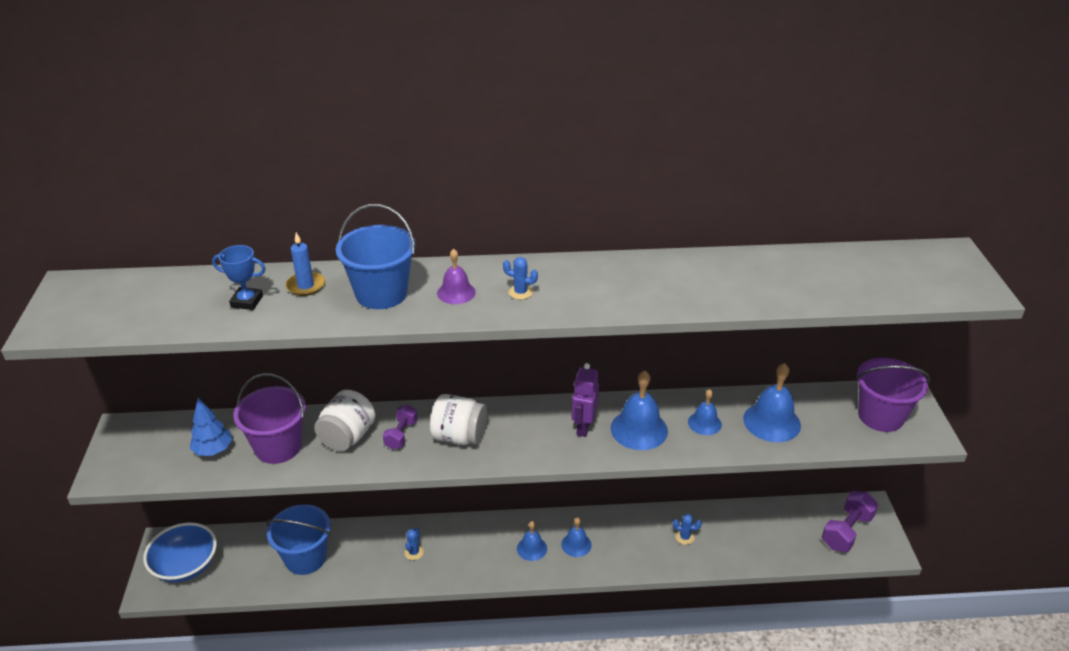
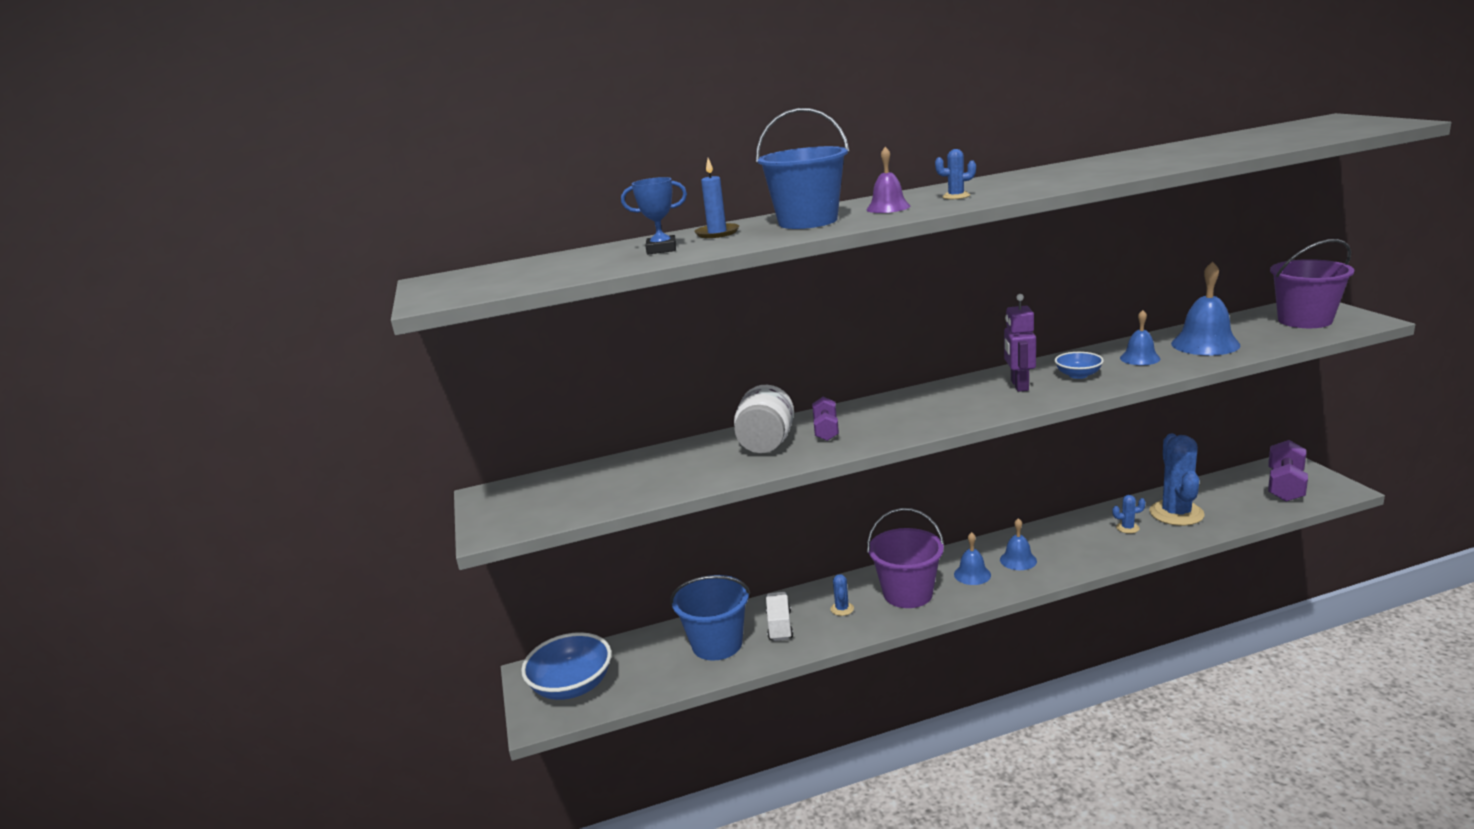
camera: 10 degrees left, 15 degrees down
blue tree [190,398,232,456] -> none
purple bucket [233,373,306,464] -> purple bucket moved to [867,508,944,608]
white jar [430,394,487,445] -> none
blue bell [611,371,668,450] -> blue bowl [1054,352,1104,379]
none -> white truck [766,592,793,641]
none -> blue cactus [1149,434,1205,526]

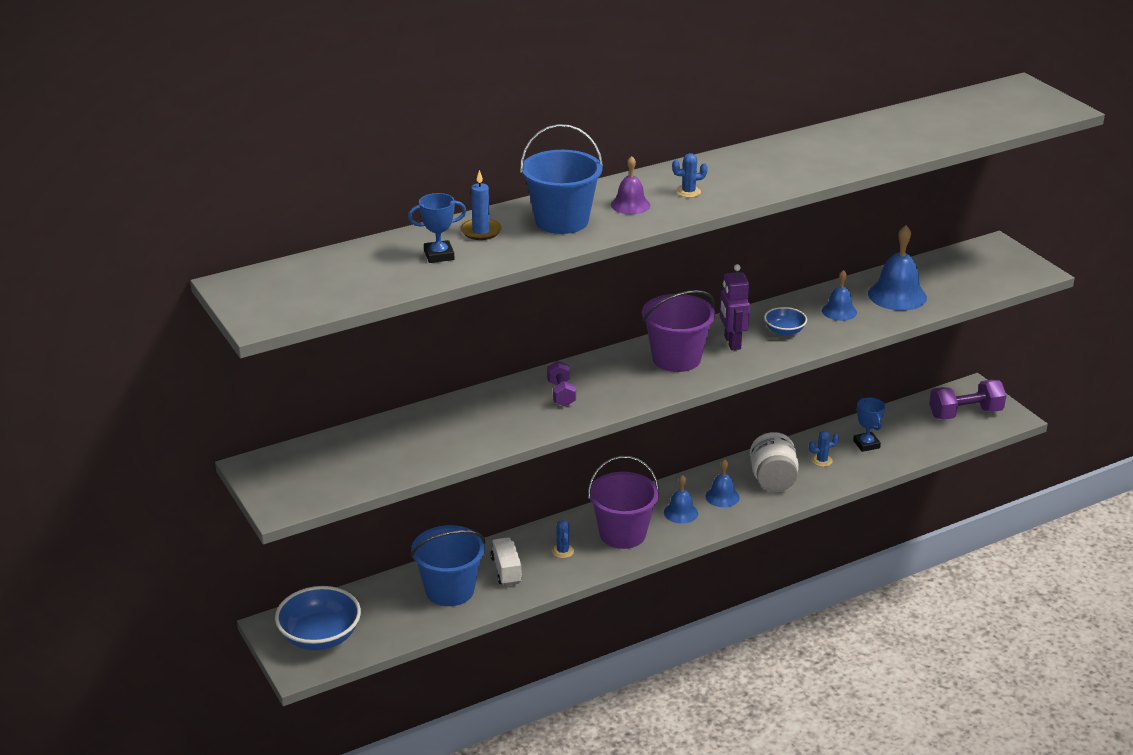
camera: 15 degrees left, 10 degrees up
white jar [734,385,794,453] -> white jar moved to [750,432,799,492]
blue cactus [1149,434,1205,526] -> blue trophy [853,397,885,452]
purple dumbbell [1268,440,1308,502] -> purple dumbbell turned 60 degrees clockwise [929,380,1006,420]
purple bucket [1270,239,1354,328] -> purple bucket moved to [642,290,715,372]

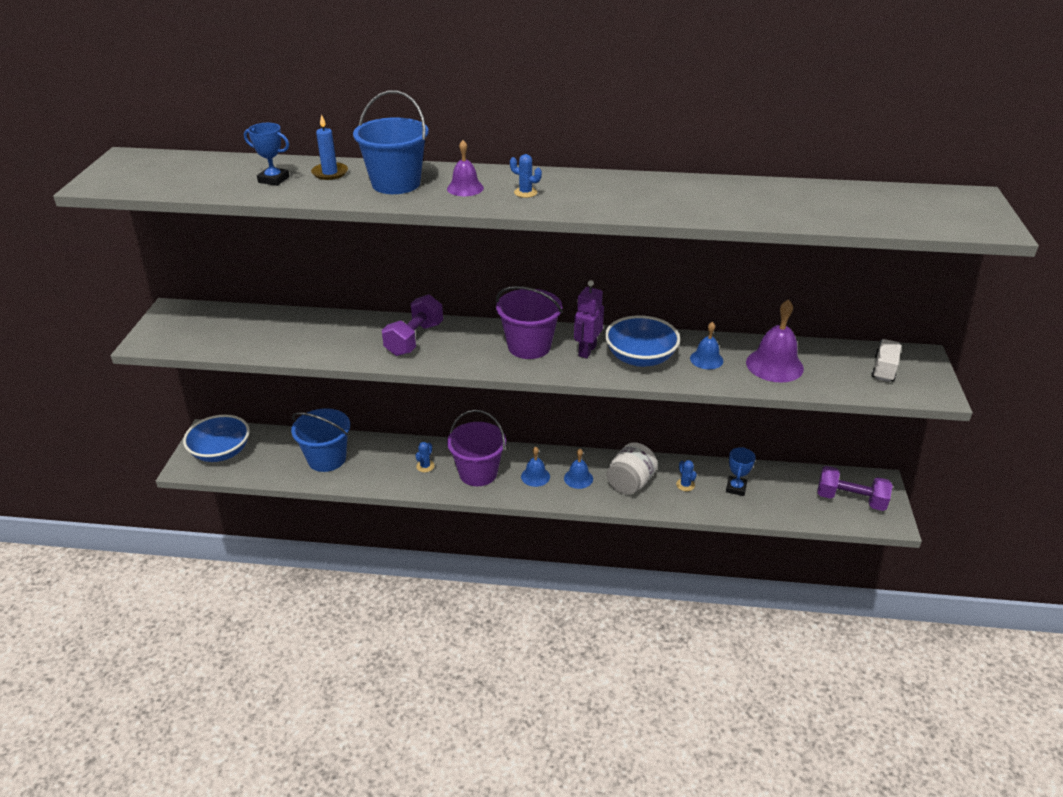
camera: 35 degrees right, 5 degrees up
white truck [490,537,522,586] -> white truck moved to [872,339,901,382]
purple dumbbell [547,361,576,406] -> purple dumbbell [382,294,443,356], size x1.63
blue bowl [764,307,807,336] -> blue bowl [605,315,680,367], size x1.86
blue cactus [809,431,839,467] -> blue cactus turned 45 degrees clockwise [676,460,697,491]
blue bell [868,225,927,311] -> purple bell [746,299,804,382]

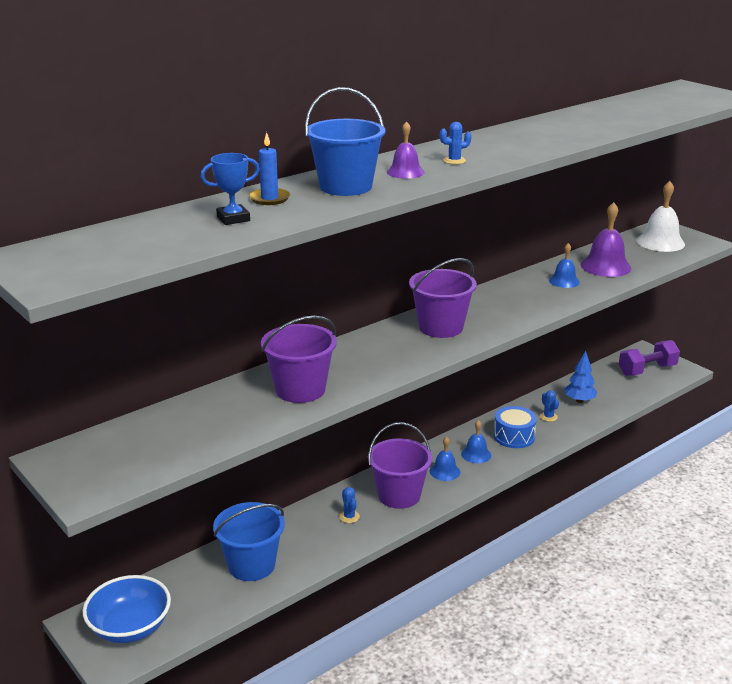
camera: 45 degrees left, 10 degrees down
purple dumbbell [382,294,443,356] -> none
purple robot [574,280,604,358] -> none
blue bowl [605,315,680,367] -> none
white jar [607,442,658,495] -> blue drum [494,406,537,448]
blue cactus [676,460,697,491] -> blue cactus turned 45 degrees clockwise [540,390,559,422]
blue trophy [726,447,756,496] -> blue tree [564,351,598,403]
white truck [872,339,901,382] -> white bell [636,181,685,252]
none -> purple bucket [261,316,337,403]

